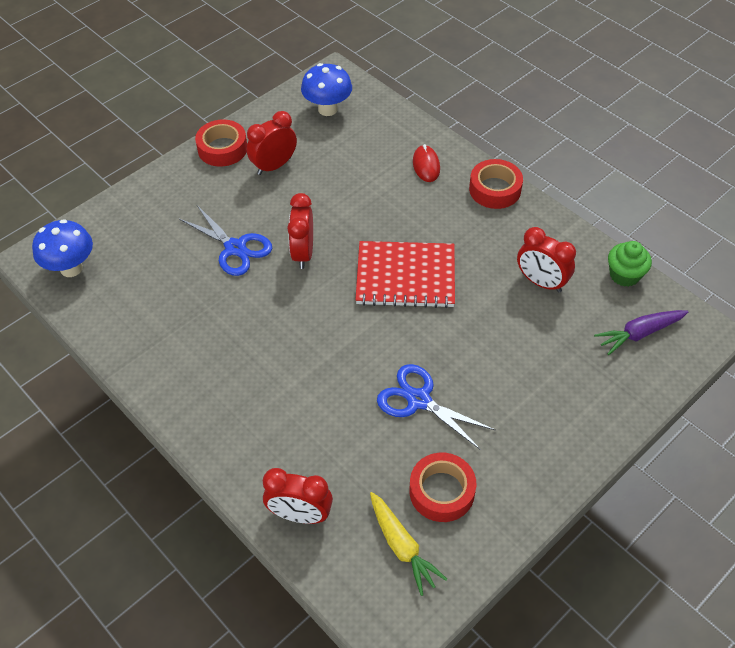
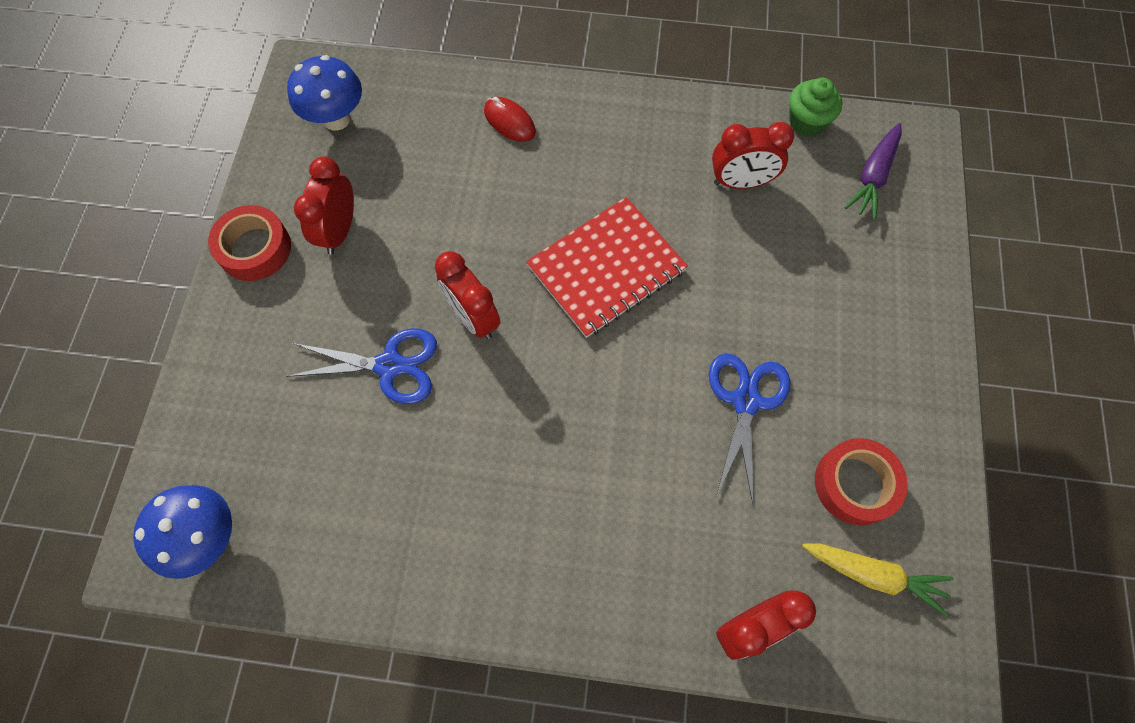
camera: 40 degrees left, 15 degrees up
blue scissors [377,364,495,450] -> blue scissors turned 105 degrees clockwise [709,353,790,504]
red tape [469,159,523,209] -> none

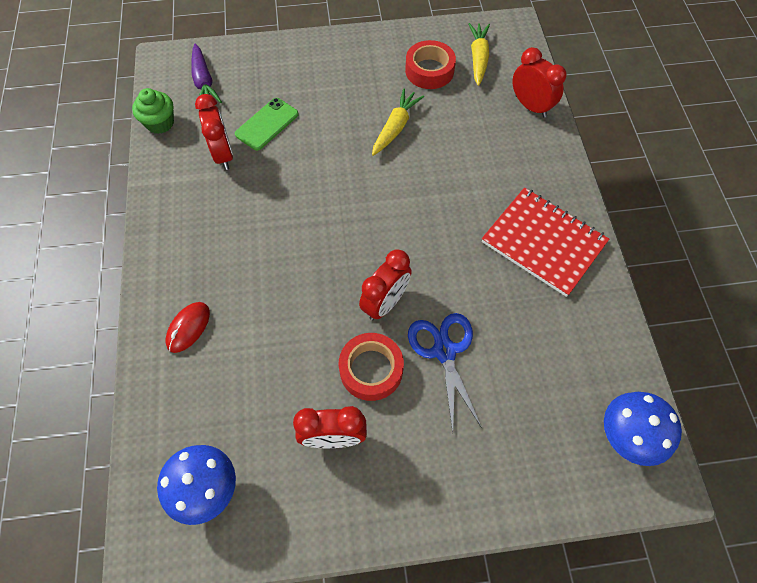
camera: 105 degrees left, 5 degrees down
red tape [208,205,291,281] -> red tape moved to [339,333,404,401]
red notebook [526,197,688,338] -> red notebook moved to [482,187,609,297]
blue scissors [709,353,790,504] -> yellow carrot [372,88,424,156]
purple carrot [845,123,902,220] -> purple carrot turned 60 degrees clockwise [191,44,222,103]
none -> green phone [235,98,299,151]

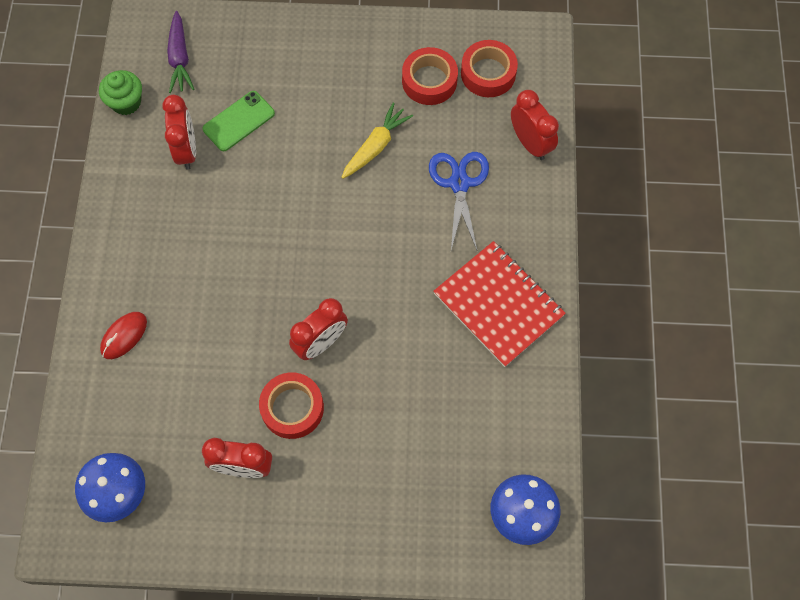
camera: 10 degrees right, 5 degrees up
blue scissors [408,313,482,432] -> blue scissors moved to [429,152,489,252]
yellow carrot [468,23,490,86] -> red tape [461,40,518,97]

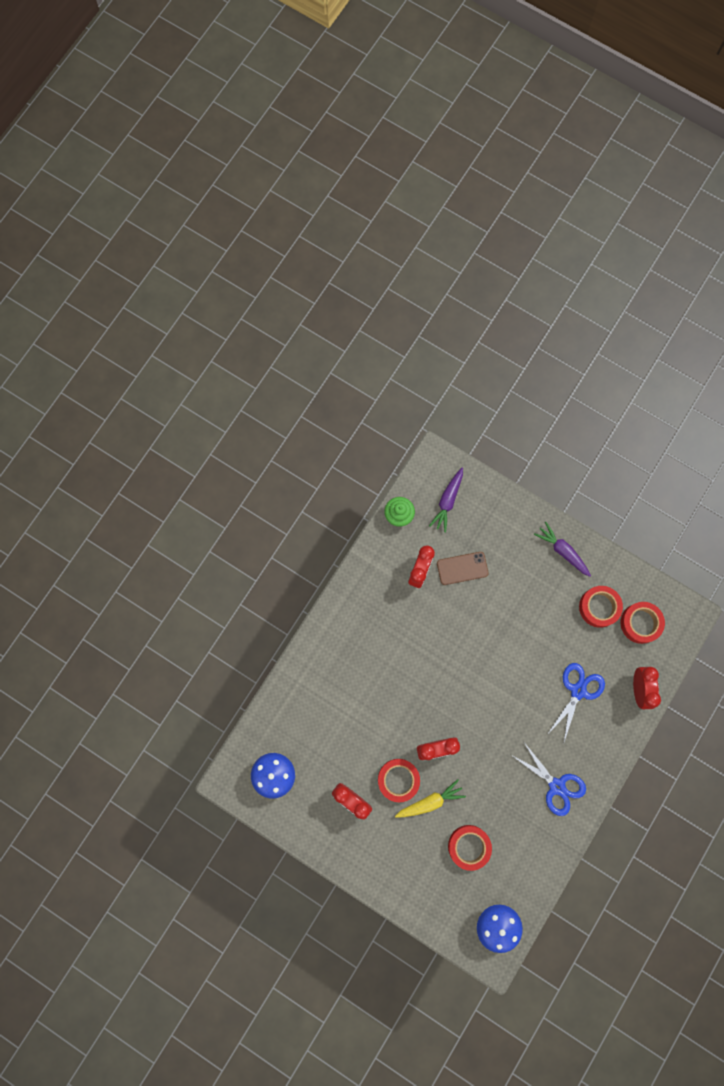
camera: 30 degrees right, 10 degrees up
red mouse [100,312,147,359] -> none
green phone [203,91,275,151] -> brown phone [437,552,489,585]
yellow carrot [341,102,413,179] -> yellow carrot moved to [395,779,466,818]
red notebook [433,241,566,367] -> blue scissors [511,741,586,816]
none -> red tape [448,825,492,871]
none -> purple carrot [534,522,591,577]

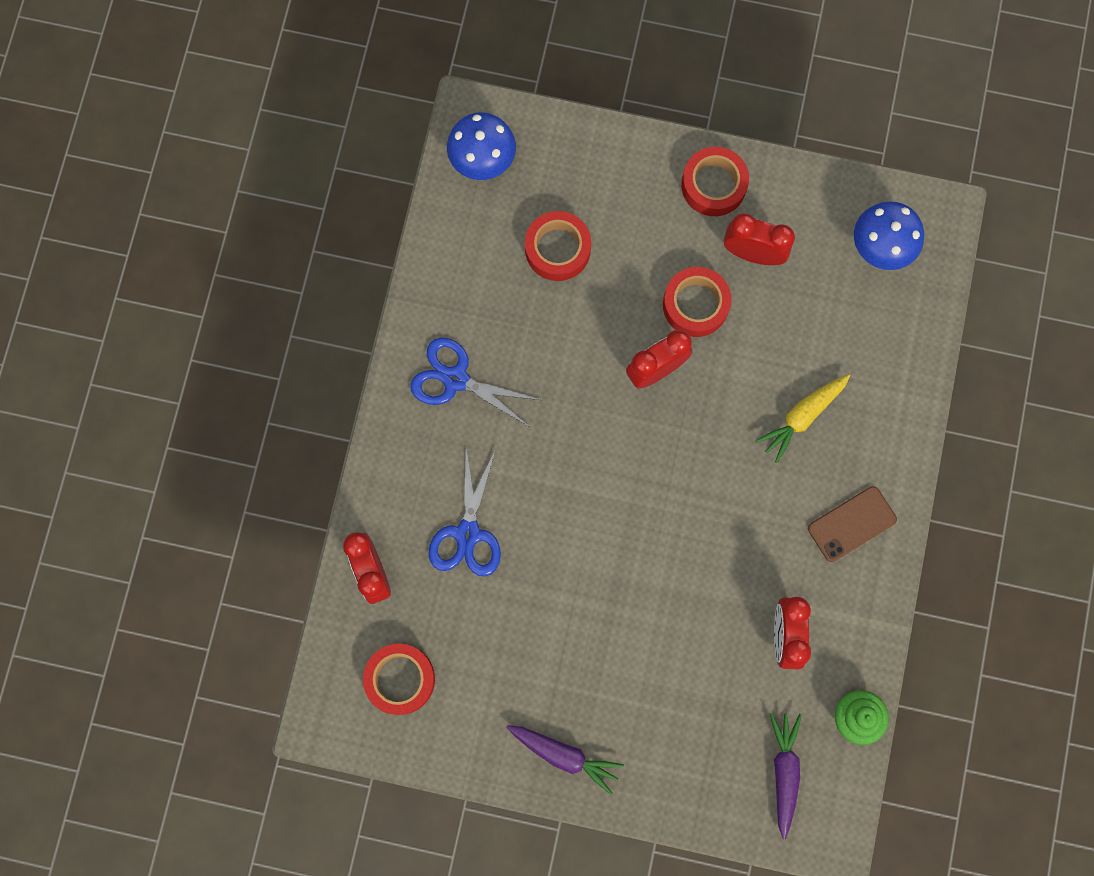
camera: 160 degrees right, 0 degrees up
yellow carrot [395,779,466,818] -> yellow carrot moved to [755,374,850,463]
brown phone [437,552,489,585] -> brown phone moved to [808,486,897,562]
red tape [579,586,623,628] -> red tape moved to [681,147,749,216]

